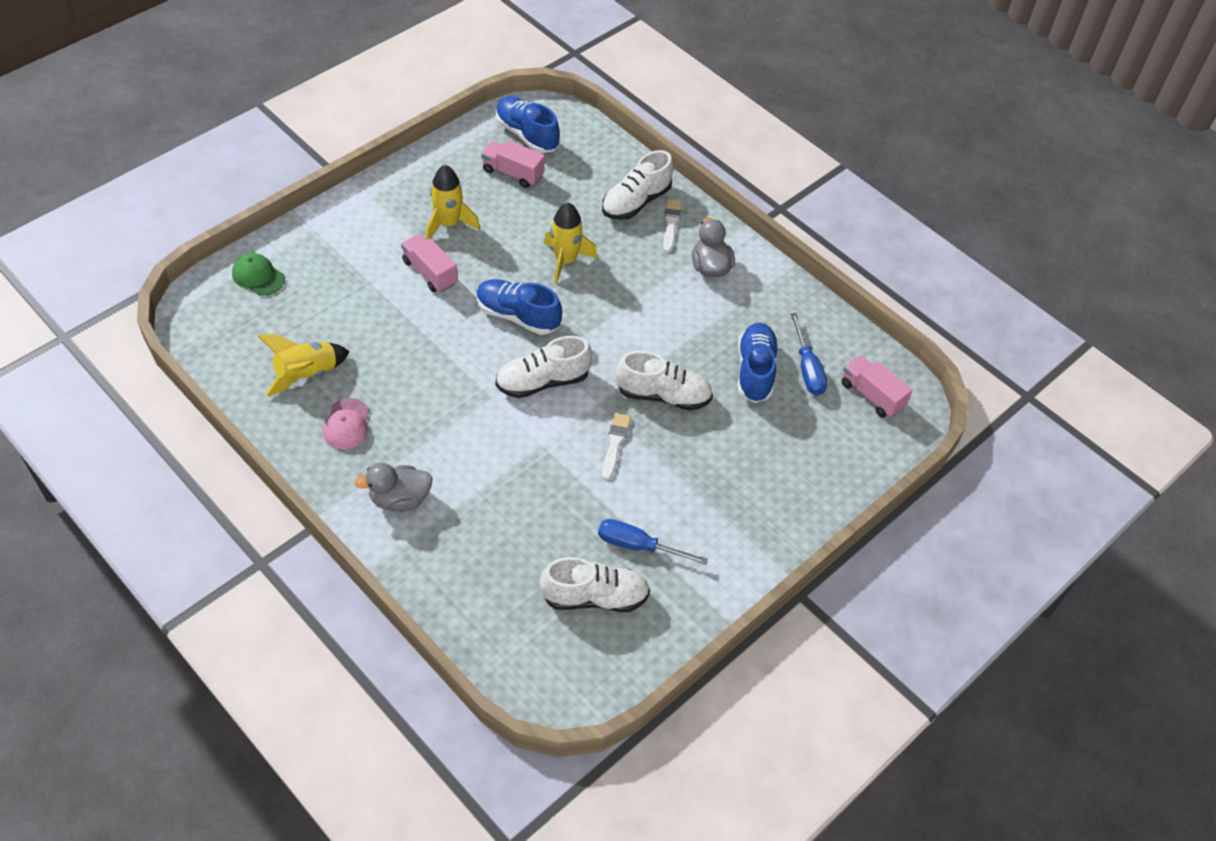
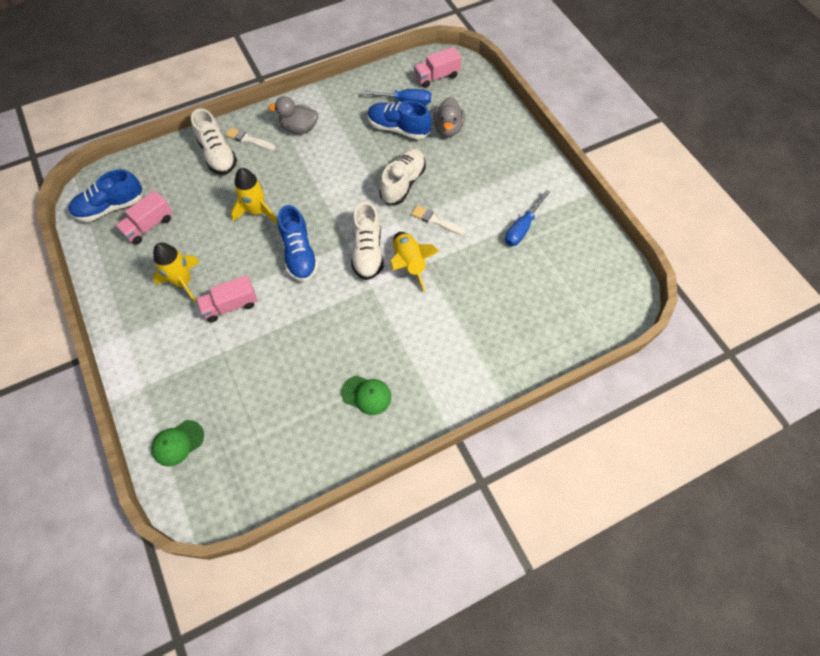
camera: 70 degrees left, 10 degrees up
yellow rocket [258,334,350,396] -> yellow rocket moved to [390,232,439,291]
pink cap [323,398,369,449] -> green cap [341,376,391,415]
grey duck [355,463,433,512] -> grey duck moved to [433,97,465,137]
blue shoe [476,279,562,335] -> blue shoe turned 60 degrees counterclockwise [278,205,319,282]
white shoe [539,557,650,612] -> none

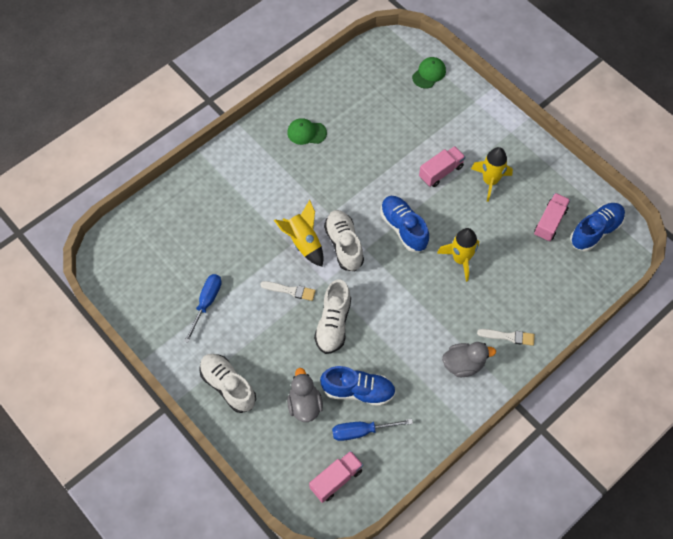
camera: 165 degrees right, 0 degrees up
white shoe [191,108,237,175] -> white shoe moved to [199,354,256,413]

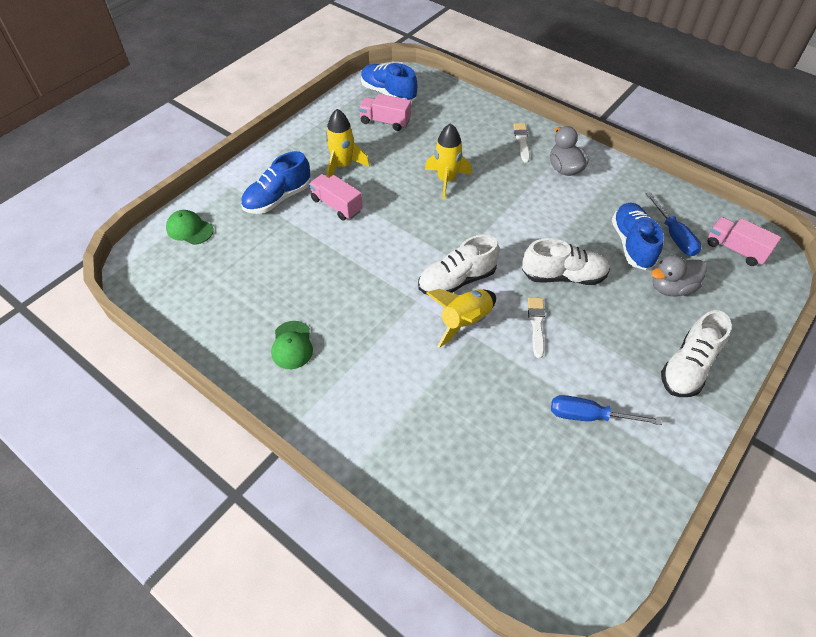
camera: 100 degrees left, 10 degrees down
blue shoe [381,196,429,252] -> blue shoe moved to [241,151,311,214]

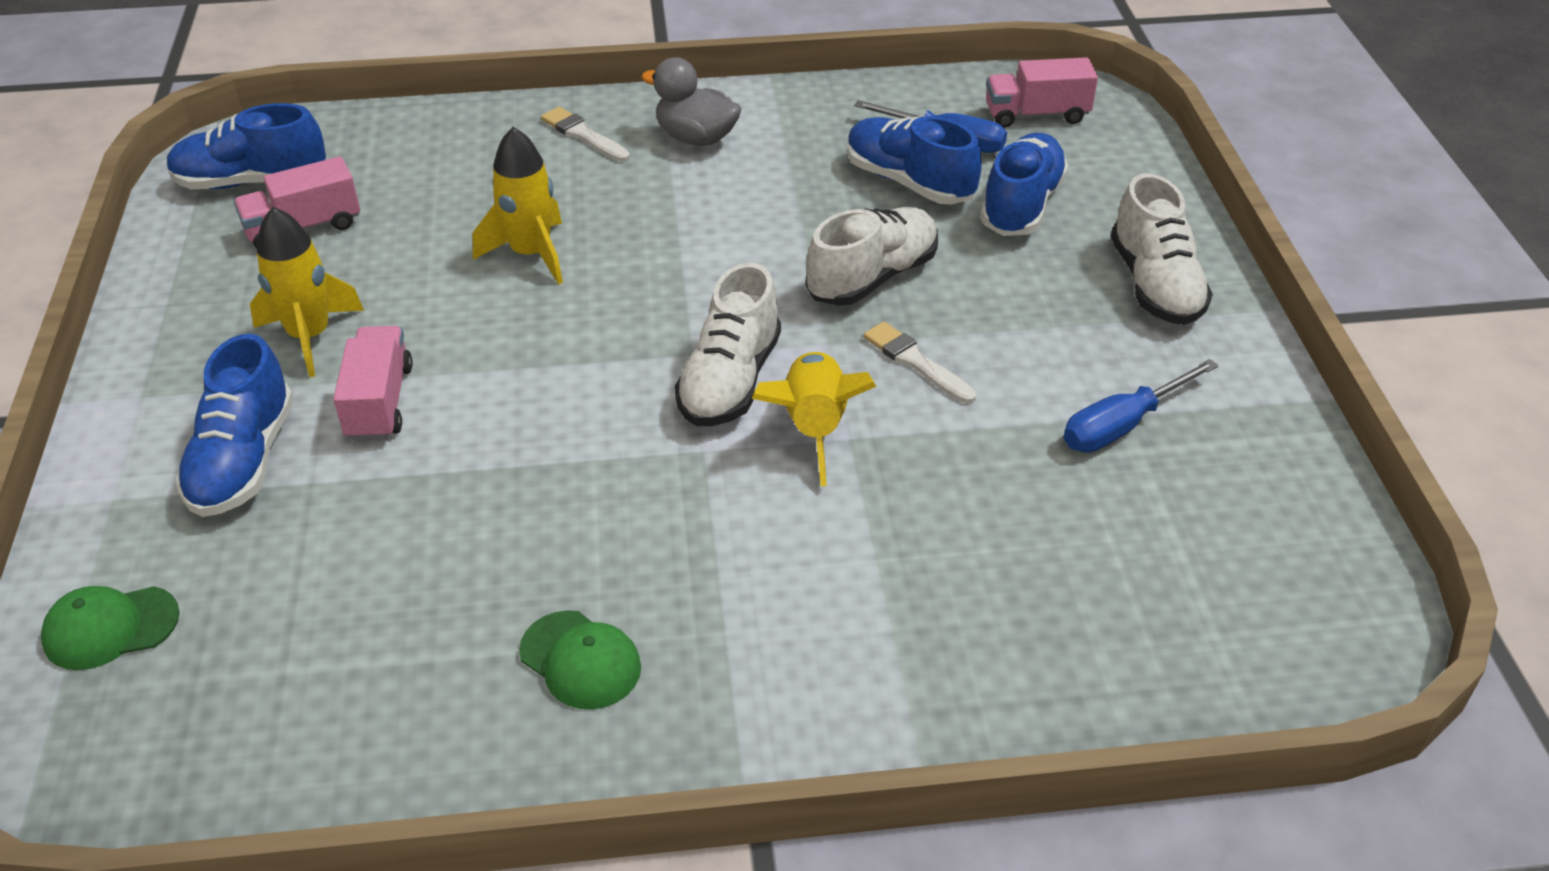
camera: 45 degrees left, 10 degrees down
pink truck [309,174,363,220] -> pink truck turned 90 degrees clockwise [333,326,413,441]
grey duck [651,255,707,296] -> blue shoe [980,133,1069,236]

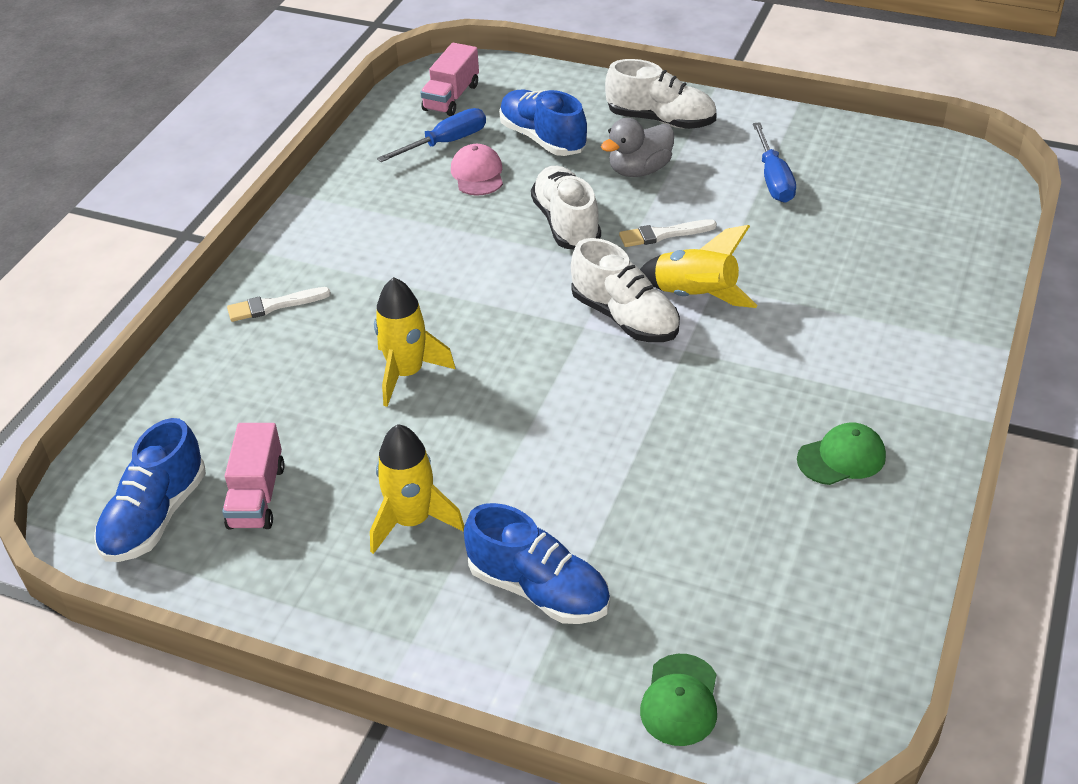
camera: 60 degrees left, 0 degrees up
pink truck [333,326,413,441] -> none
grey duck [641,57,741,146] -> grey duck moved to [601,118,674,177]
blue shoe [847,116,982,205] -> pink cap [451,144,503,195]

